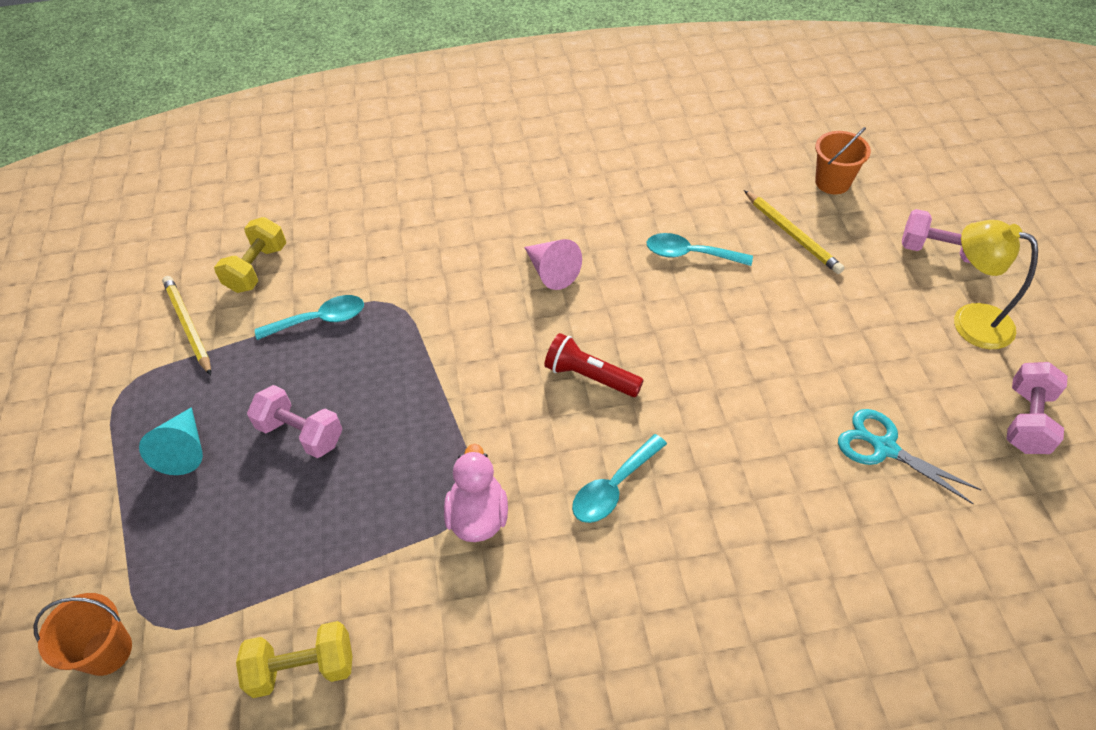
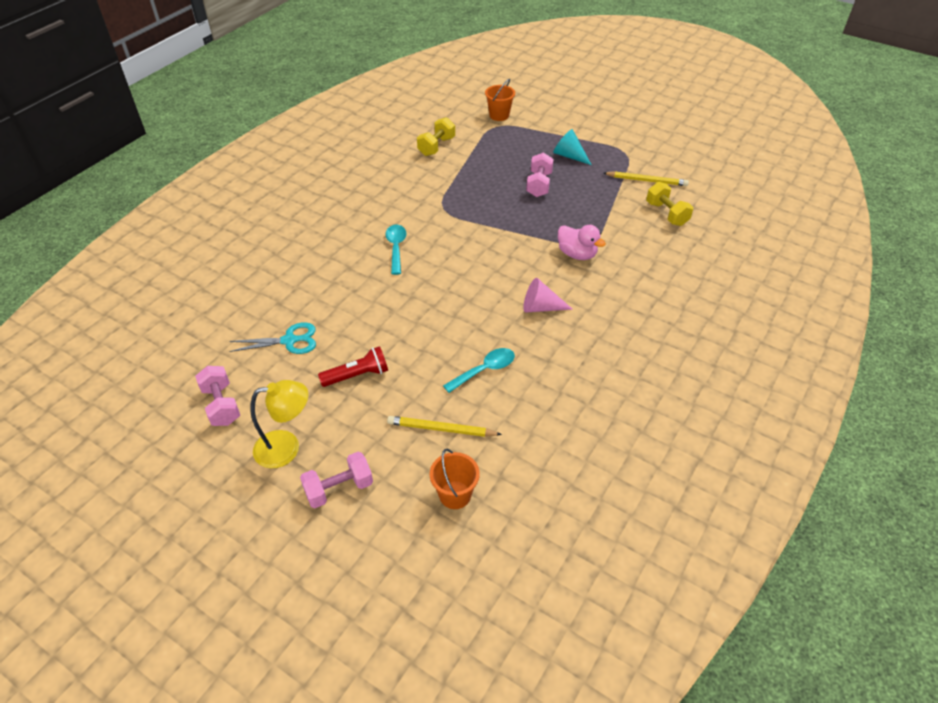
camera: 130 degrees right, 5 degrees down
pink dumbbell [247,385,343,458] -> pink dumbbell turned 60 degrees counterclockwise [526,153,554,197]
turquoise spoon [255,295,364,340] -> none
pink duck [444,444,508,542] -> pink duck moved to [558,225,606,260]
red flashlight [544,333,644,397] -> red flashlight moved to [318,346,388,387]

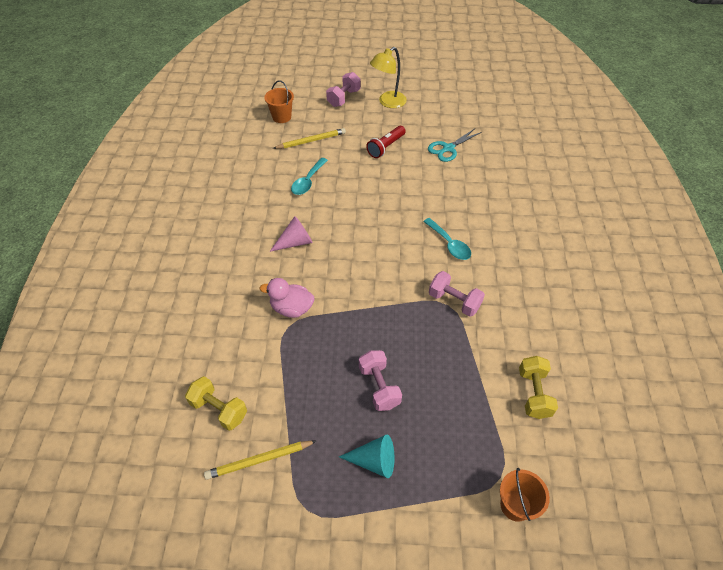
camera: 150 degrees right, 5 degrees up
pink dumbbell [195,366,240,426] -> pink dumbbell moved to [429,271,485,317]

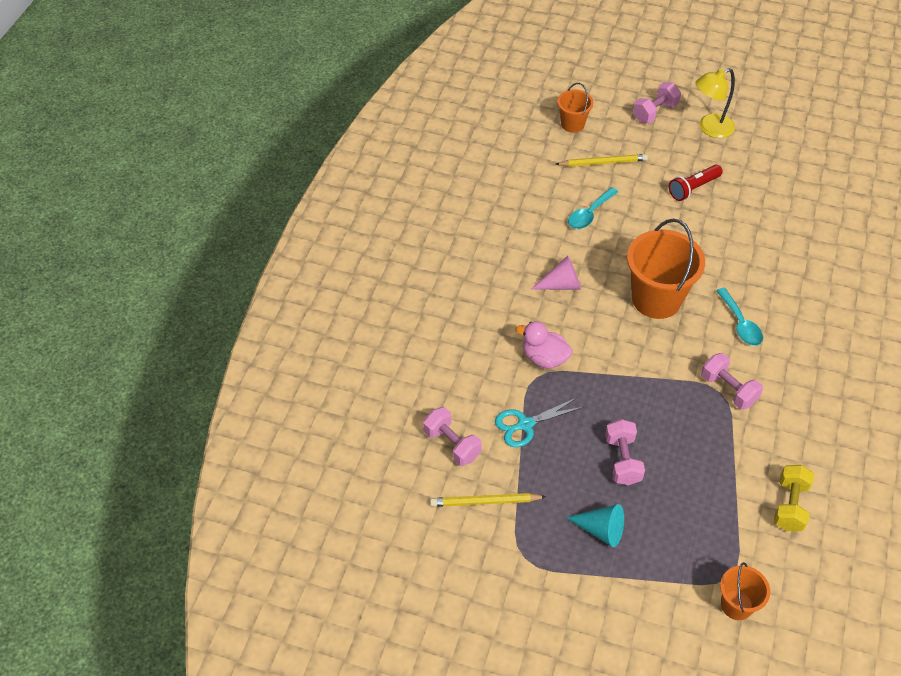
camera: 15 degrees right, 0 degrees up
yellow dumbbell [185,376,247,431] -> pink dumbbell [423,407,482,466]
turquoise scissors [428,128,482,162] -> turquoise scissors moved to [495,398,583,447]
none -> orange bucket [627,219,705,319]

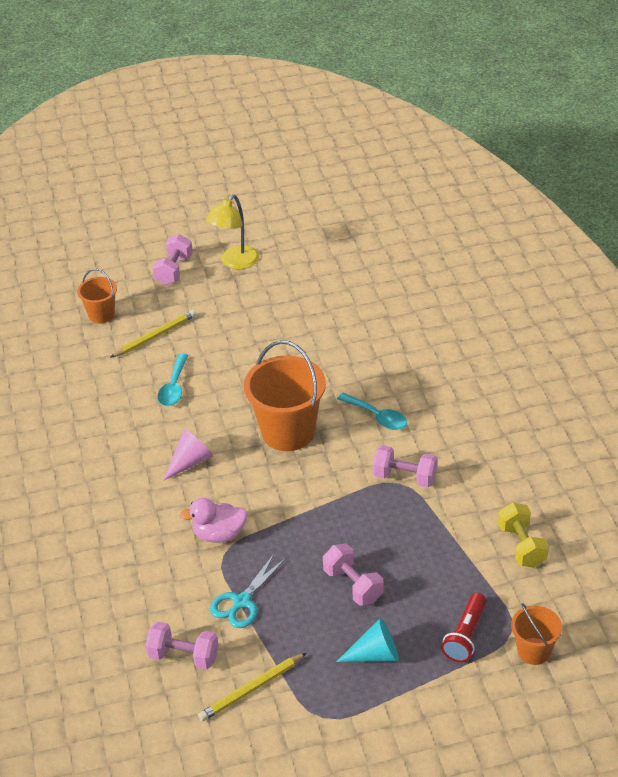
camera: 30 degrees left, 10 degrees down
red flashlight [669,164,723,201] -> red flashlight moved to [441,593,486,662]

